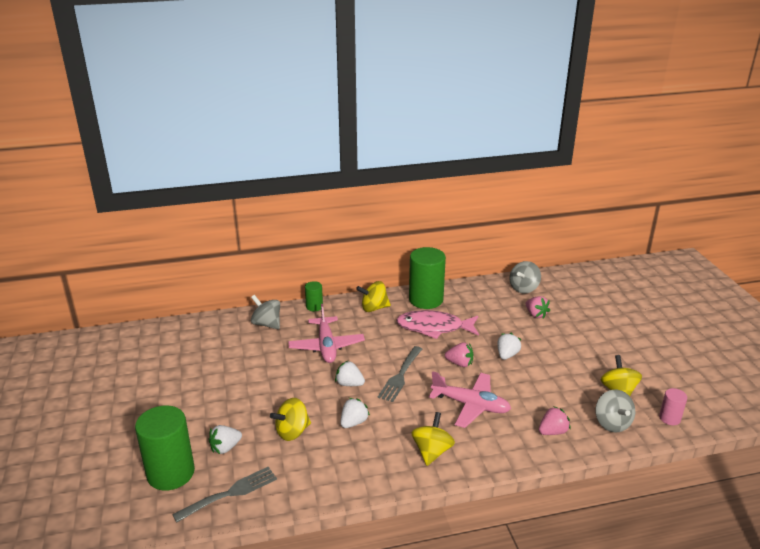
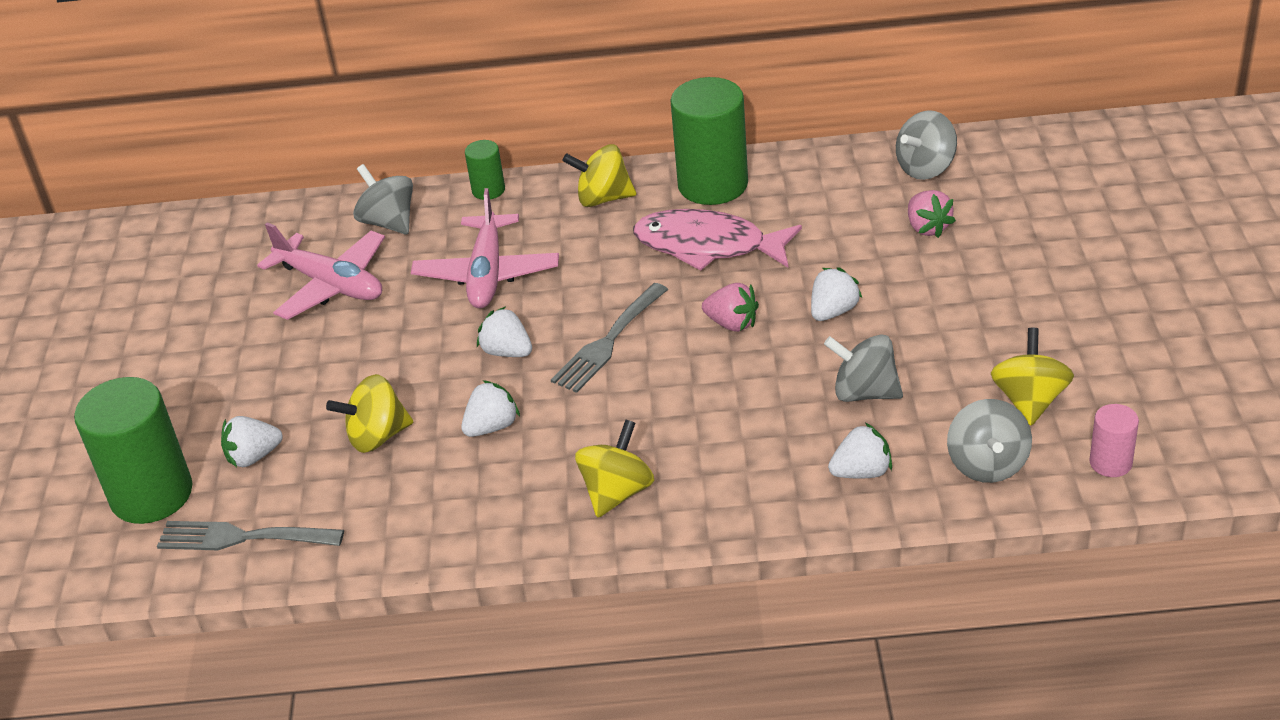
camera: 15 degrees right, 10 degrees up
grey fork [172,467,277,522] -> grey fork turned 150 degrees counterclockwise [157,521,344,550]
pink plane [429,371,511,428] -> pink plane moved to [257,222,385,320]
pink strawberry [539,406,571,435] -> white strawberry [828,423,892,478]
none -> grey spinning top [824,334,903,402]

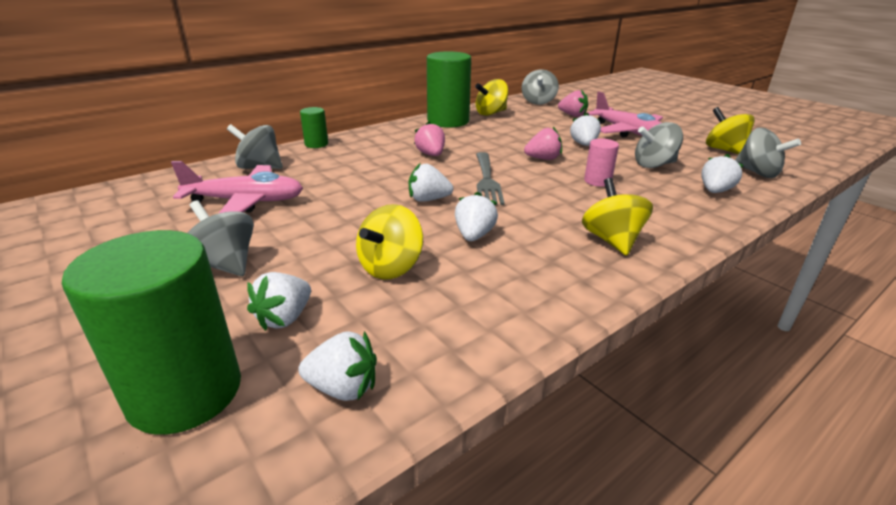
camera: 40 degrees left, 10 degrees down
grey fork [157,521,344,550] -> white strawberry [298,331,377,401]
pink plane [411,188,559,308] -> pink plane moved to [587,92,663,137]
yellow spinning top [562,144,636,207] -> yellow spinning top moved to [475,79,508,116]
pink fish [633,209,802,271] -> none
pink cylinder [1089,404,1139,477] -> pink cylinder moved to [584,138,619,187]
none -> grey spinning top [188,200,254,276]
none -> pink strawberry [414,121,445,156]

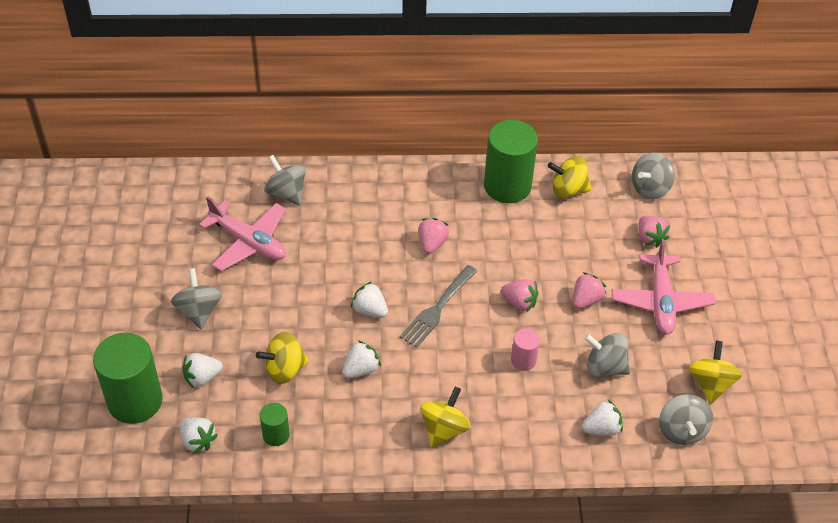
camera: 35 degrees right, 20 degrees up
green cylinder [300,107,328,148] -> green cylinder moved to [260,403,290,446]
white strawberry [570,113,601,146] -> pink strawberry [573,272,606,309]

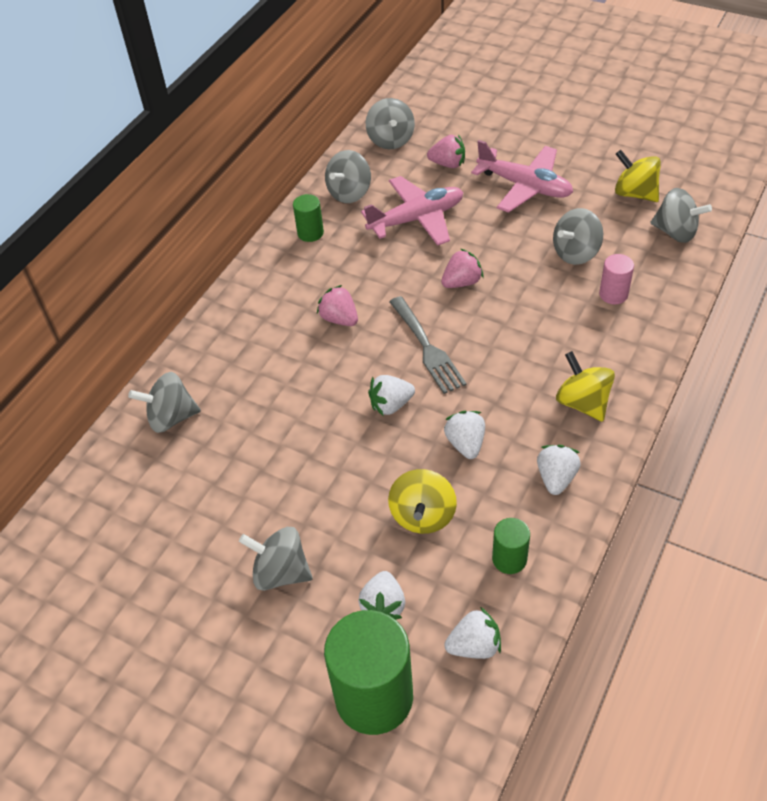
camera: 55 degrees left, 0 degrees up
pink plane [199,196,286,271] -> pink plane moved to [361,176,463,246]
green cylinder [484,120,538,203] -> green cylinder [293,194,324,242], size x0.48
pink cylinder [511,328,540,371] -> pink cylinder moved to [599,254,634,304]
yellow spinning top [548,156,591,198] -> grey spinning top [325,150,371,203]
pink strawberry [573,272,606,309] -> none
white strawberry [582,400,623,436] -> white strawberry moved to [537,445,581,495]

